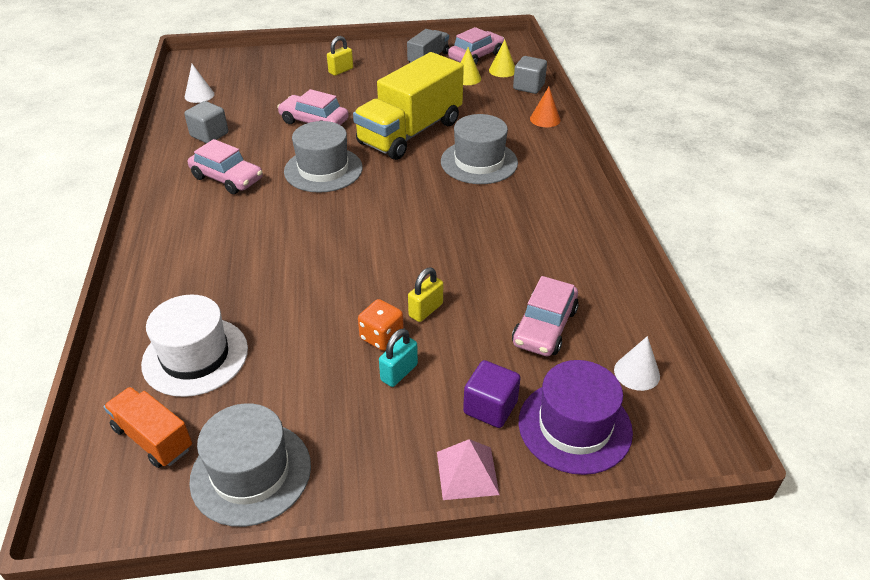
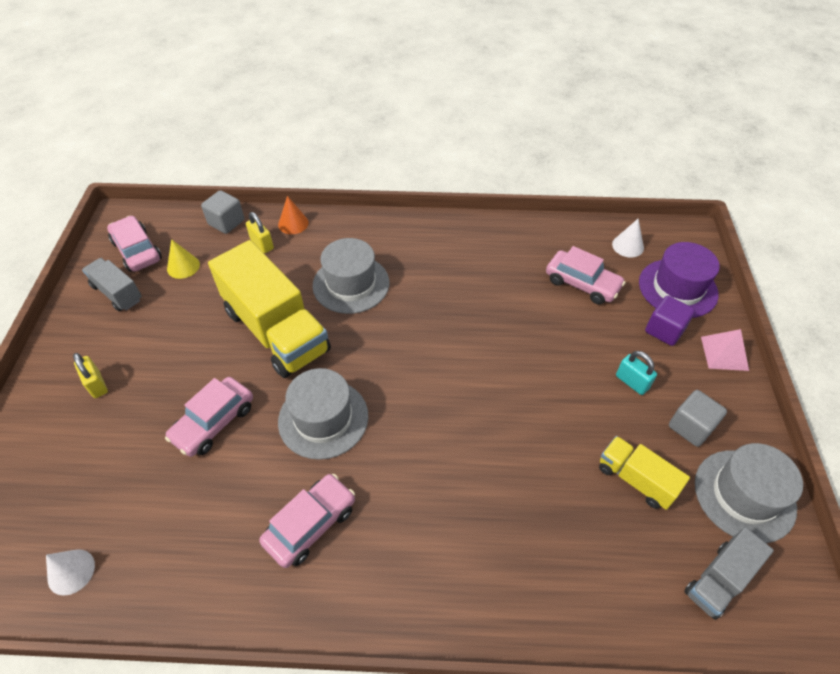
camera: 80 degrees left, 10 degrees up
orange truck [103,387,192,468] -> grey truck [684,527,774,620]
white hat [141,295,248,397] -> none
grey cube [184,101,228,143] -> grey cube moved to [669,390,727,447]
orange dice [358,299,404,351] -> none
yellow padlock [408,268,443,322] -> yellow padlock moved to [246,212,274,253]
yellow cone [489,40,515,77] -> none
none -> yellow truck [599,436,690,510]

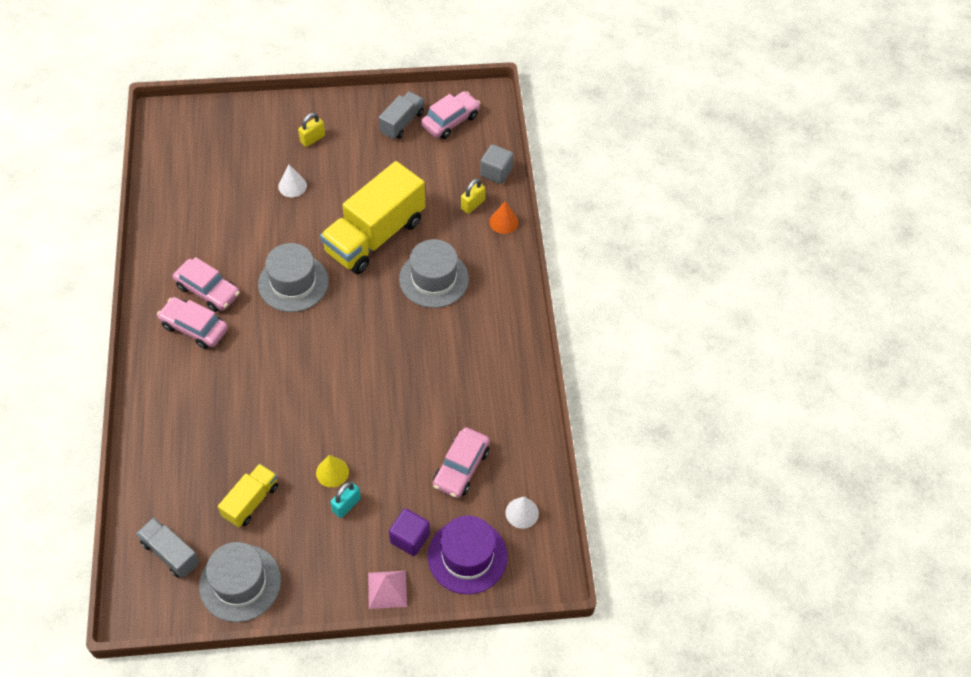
camera: 80 degrees right, 5 degrees up
white cone [46,549,95,596] -> white cone moved to [278,165,307,197]
pink car [165,377,253,457] -> pink car moved to [157,297,228,349]
yellow cone [167,239,200,279] -> yellow cone moved to [316,455,349,487]
grey cube [669,390,727,447] -> none

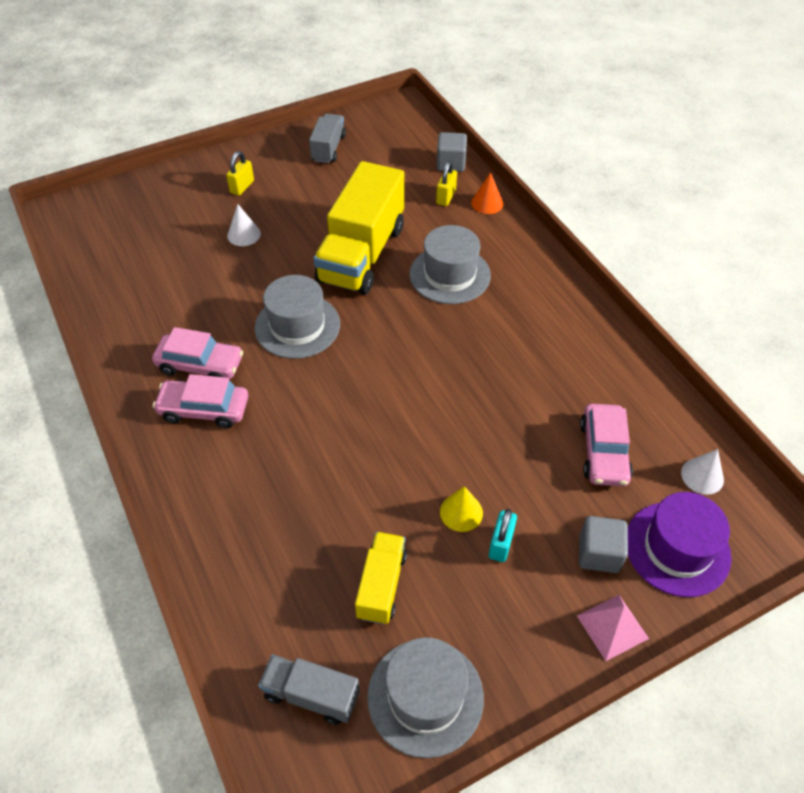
camera: 20 degrees left, 5 degrees down
purple cube [389,508,430,556] -> grey cube [579,516,628,573]
pink car [421,91,480,139] -> none

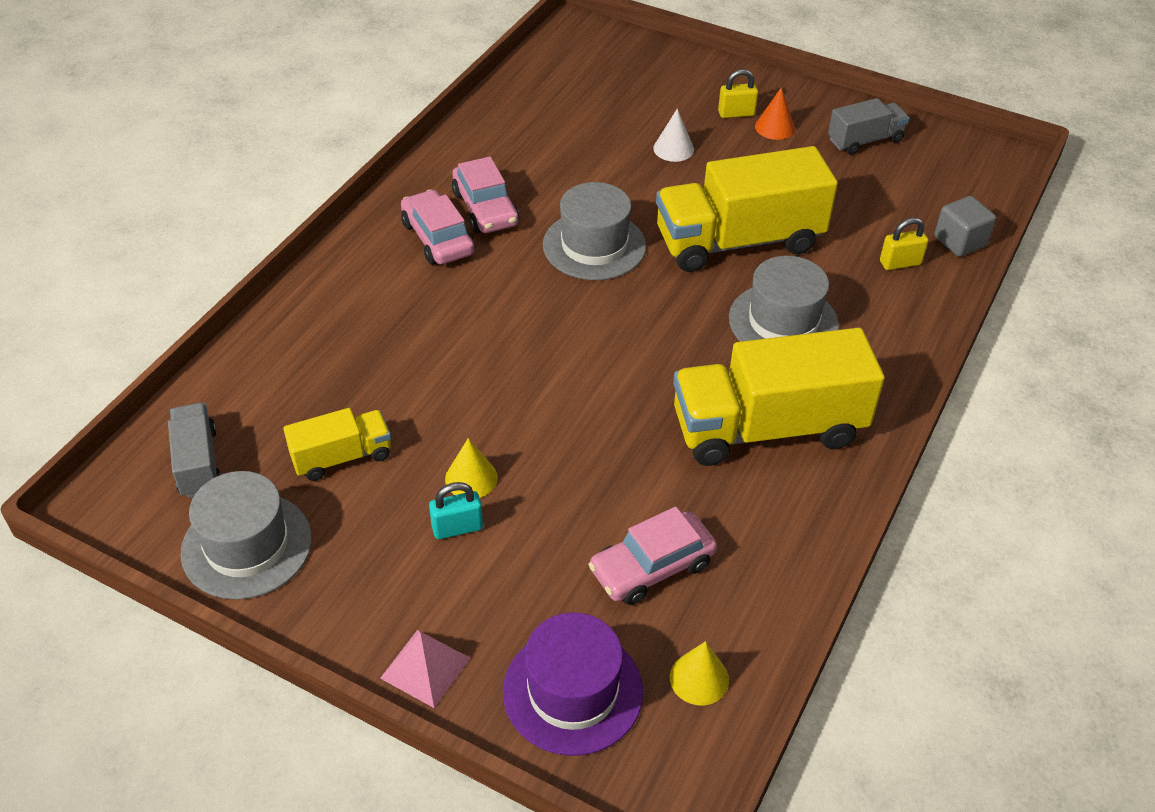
camera: 55 degrees right, 5 degrees down
orange cone [471,172,503,214] -> orange cone moved to [755,87,795,140]
grey cube [579,516,628,573] -> none
white cone [681,449,724,495] -> yellow cone [670,641,729,705]
none -> yellow truck [673,328,885,466]

